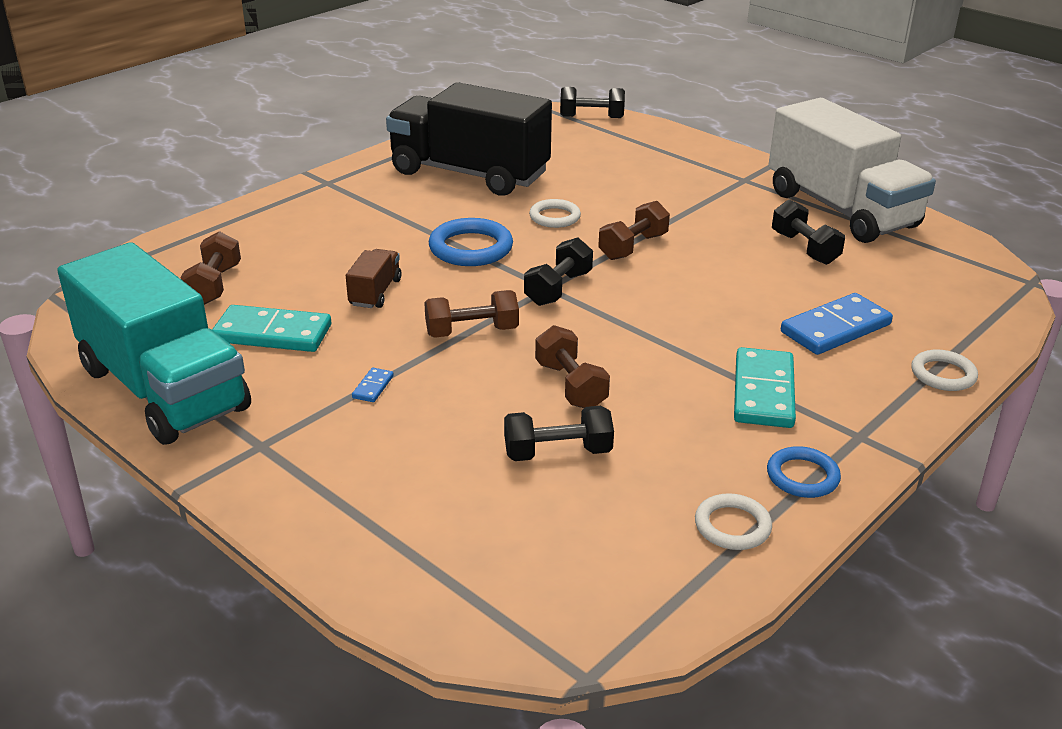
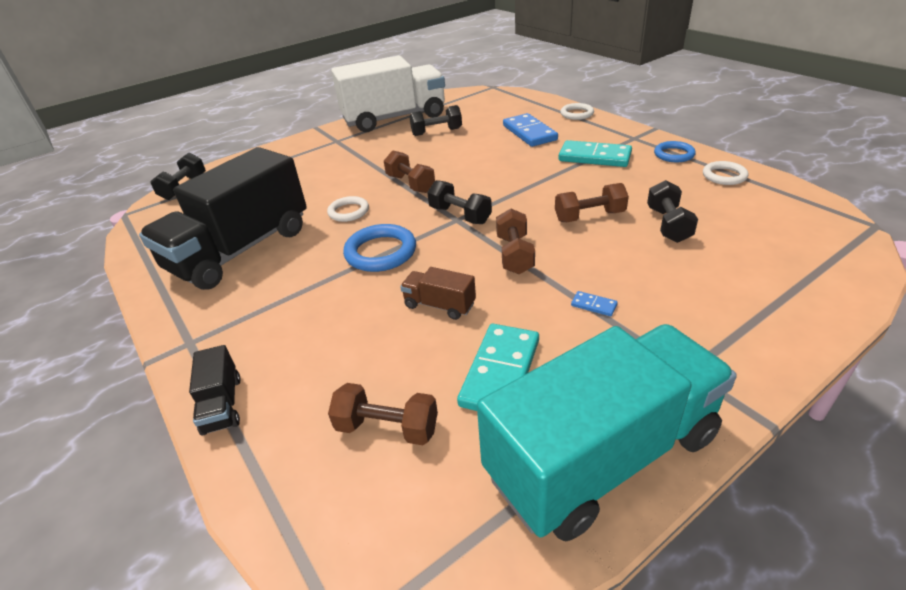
camera: 75 degrees left, 5 degrees up
none -> black truck [189,345,240,435]

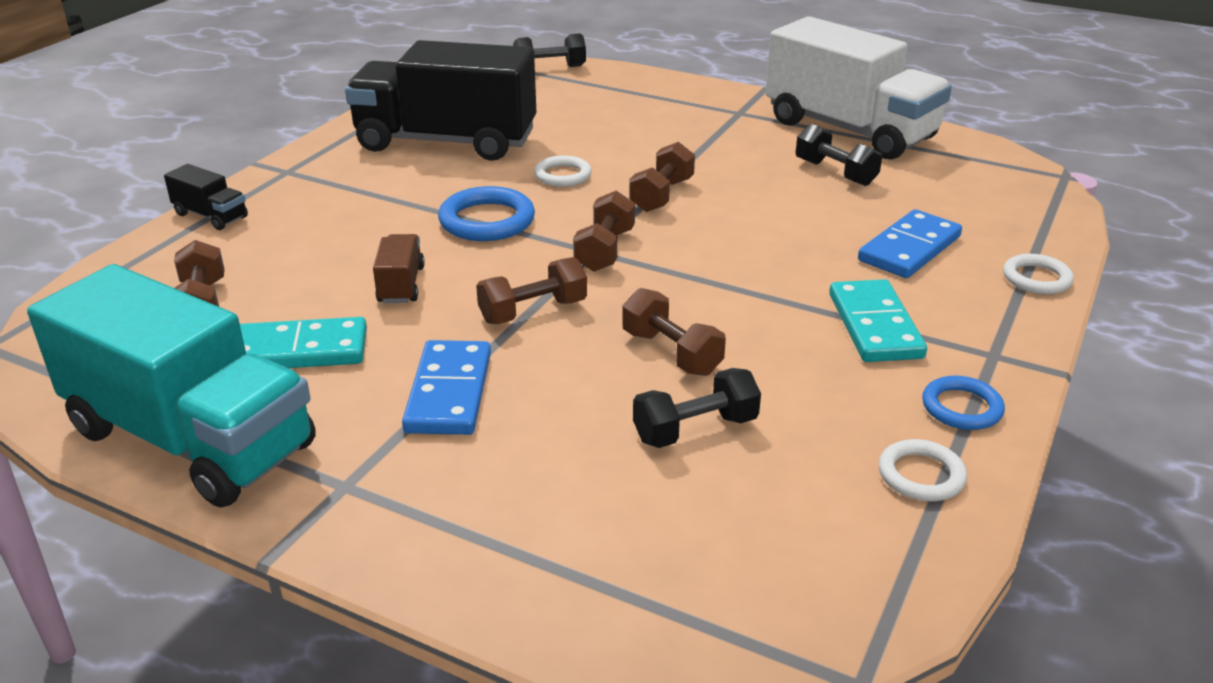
camera: 60 degrees right, 5 degrees down
black truck [189,345,240,435] -> black truck turned 105 degrees counterclockwise [164,164,248,230]
black dumbbell [427,180,492,224] -> brown dumbbell [573,191,635,272]
blue domino [571,291,618,316] -> blue domino [402,340,491,435], size x2.35

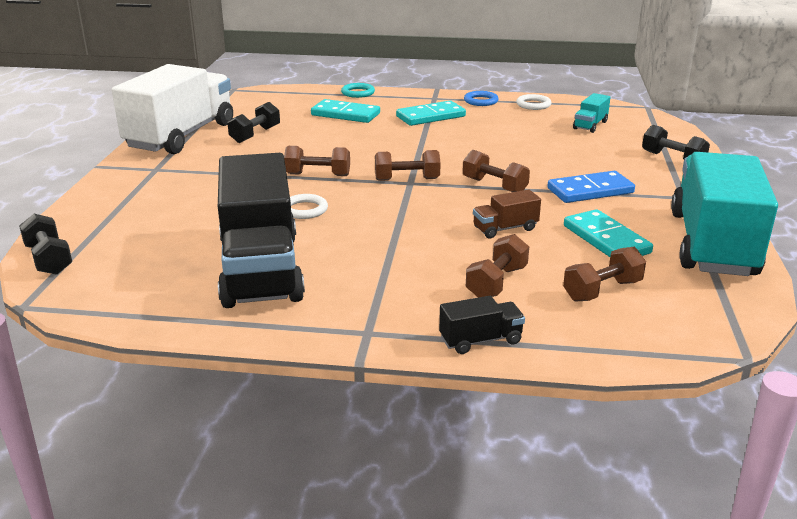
camera: 110 degrees left, 5 degrees down
black truck [164,164,248,230] -> black truck turned 60 degrees clockwise [439,296,525,354]
blue ring [438,186,535,241] -> none
brown dumbbell [622,288,726,376] -> brown dumbbell moved to [466,234,529,297]
black dumbbell [633,368,761,448] -> black dumbbell moved to [642,125,710,159]
blue domino [858,209,962,278] -> turquoise domino [311,99,380,123]
white ring [1003,254,1074,294] -> turquoise ring [341,83,375,98]
none -> turquoise truck [573,93,611,133]

